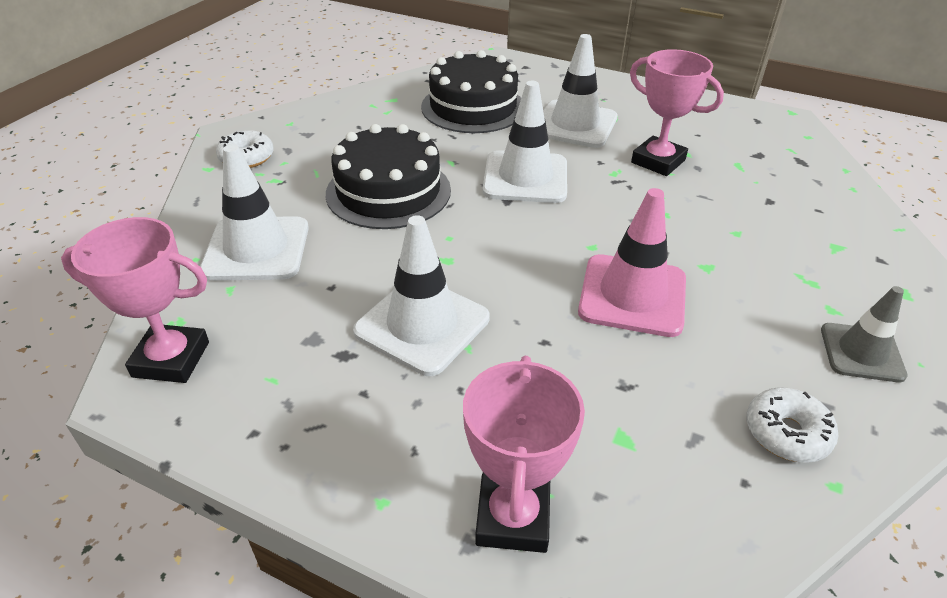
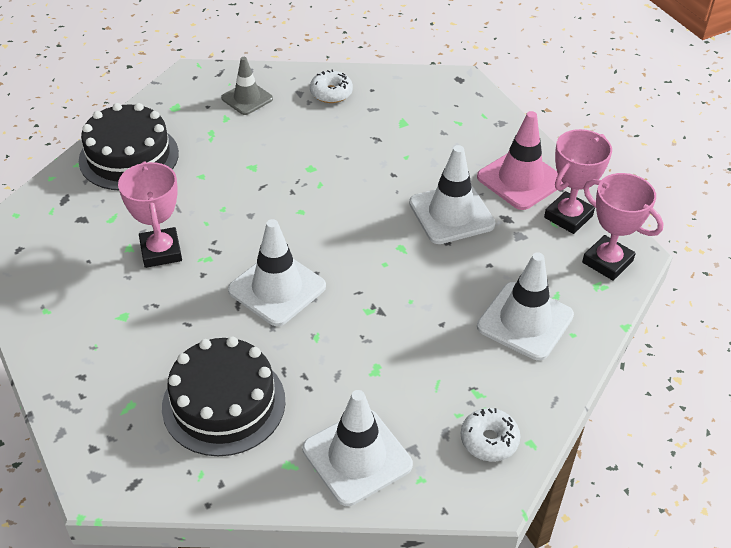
camera: 145 degrees left, 5 degrees up
black cake [326,124,451,229] -> black cake moved to [79,103,179,190]
pink trophy [463,356,585,553] -> pink trophy moved to [544,129,612,234]
white traffic cone [543,34,618,148] -> white traffic cone moved to [303,390,413,506]
pink traffic cone [578,188,686,337] -> pink traffic cone moved to [477,111,563,210]

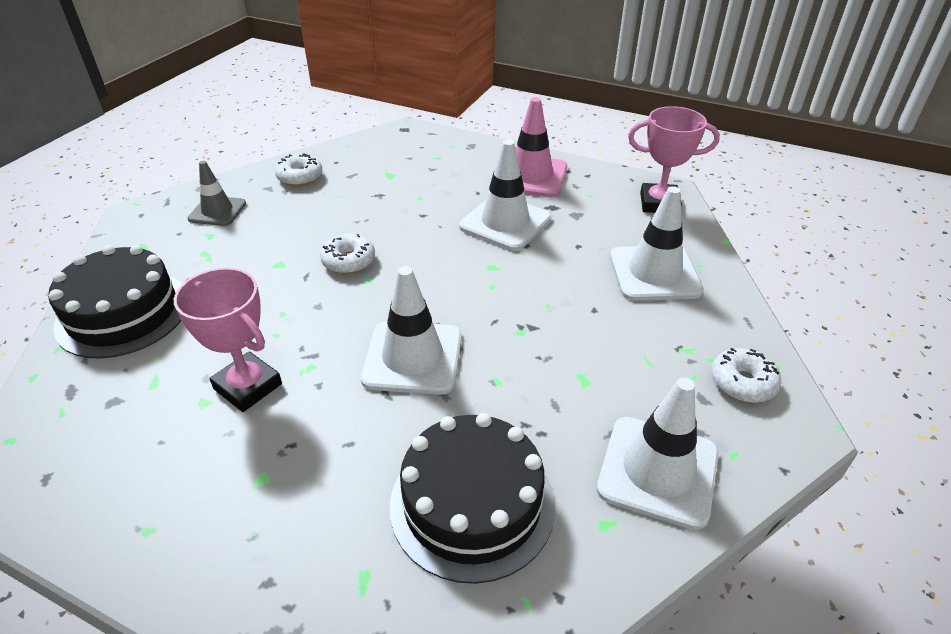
camera: 35 degrees left, 5 degrees down
pink trophy [544,129,612,234] -> none
none -> white donut [320,234,375,274]

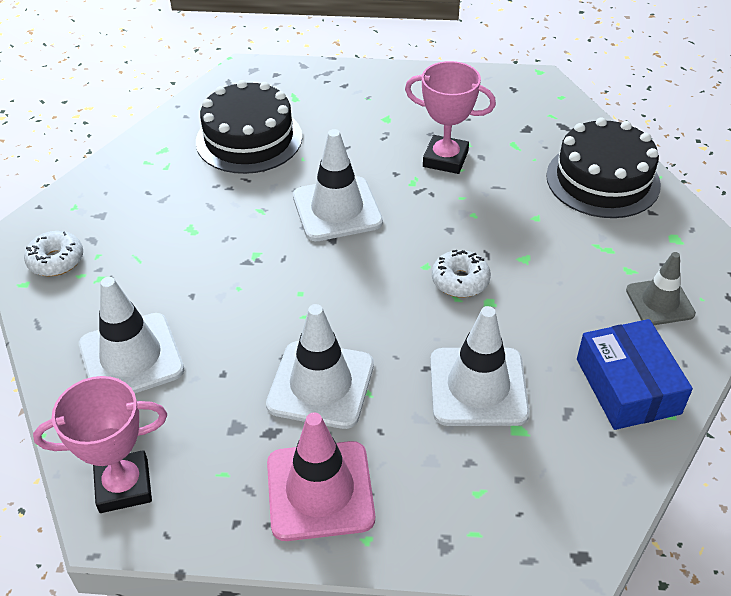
camera: 160 degrees right, 5 degrees up
white donut [275,153,322,186] -> blue box [577,319,693,430]
white traffic cone [597,377,719,530] -> white traffic cone moved to [430,306,529,426]

